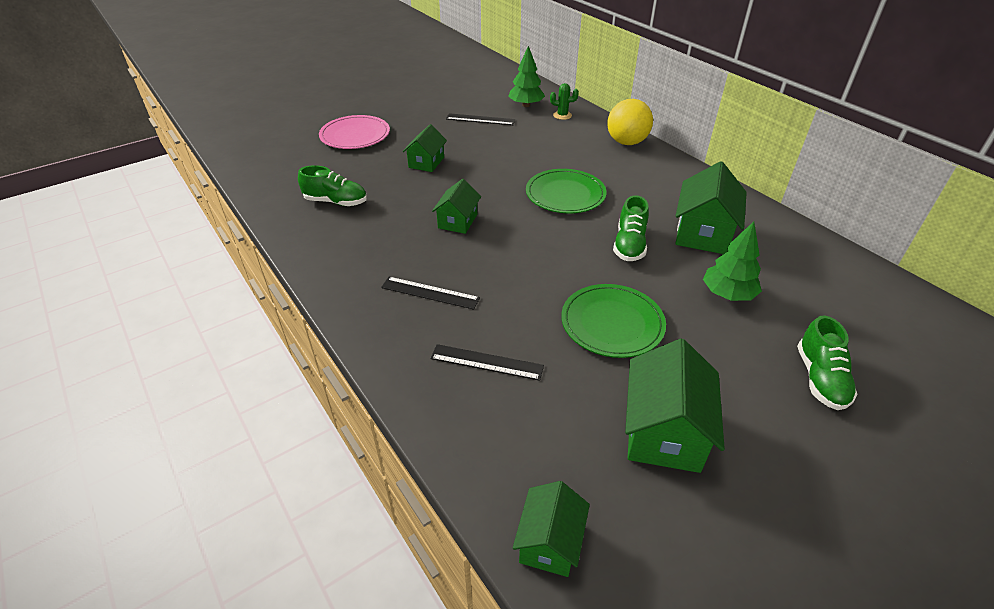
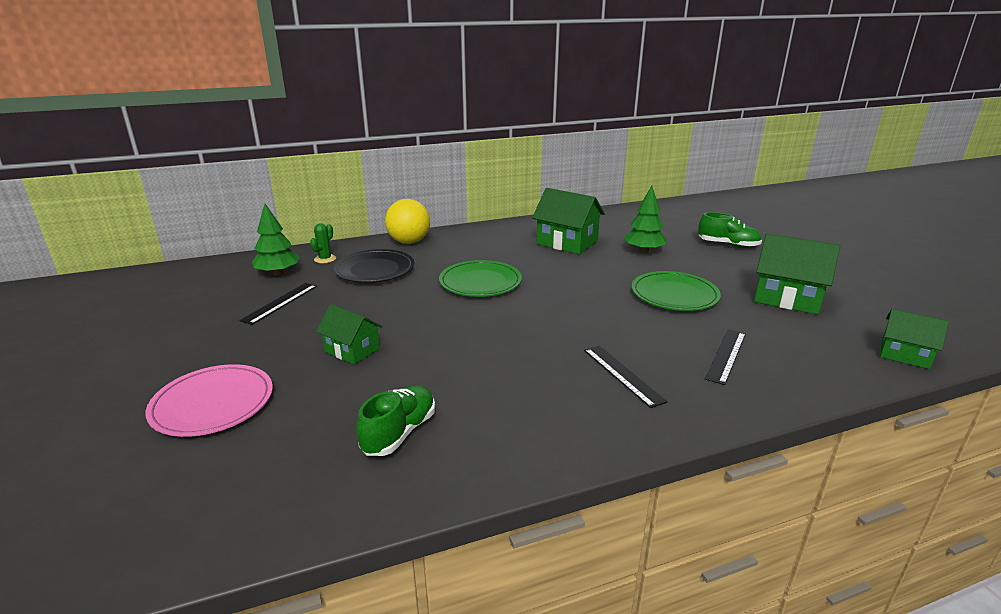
camera: 75 degrees left, 15 degrees down
black ruler [381,277,480,310] -> black ruler turned 60 degrees counterclockwise [584,346,667,408]
green house [432,179,481,234] -> none
green shoe [613,195,649,261] -> none
none -> black plate [334,249,414,283]

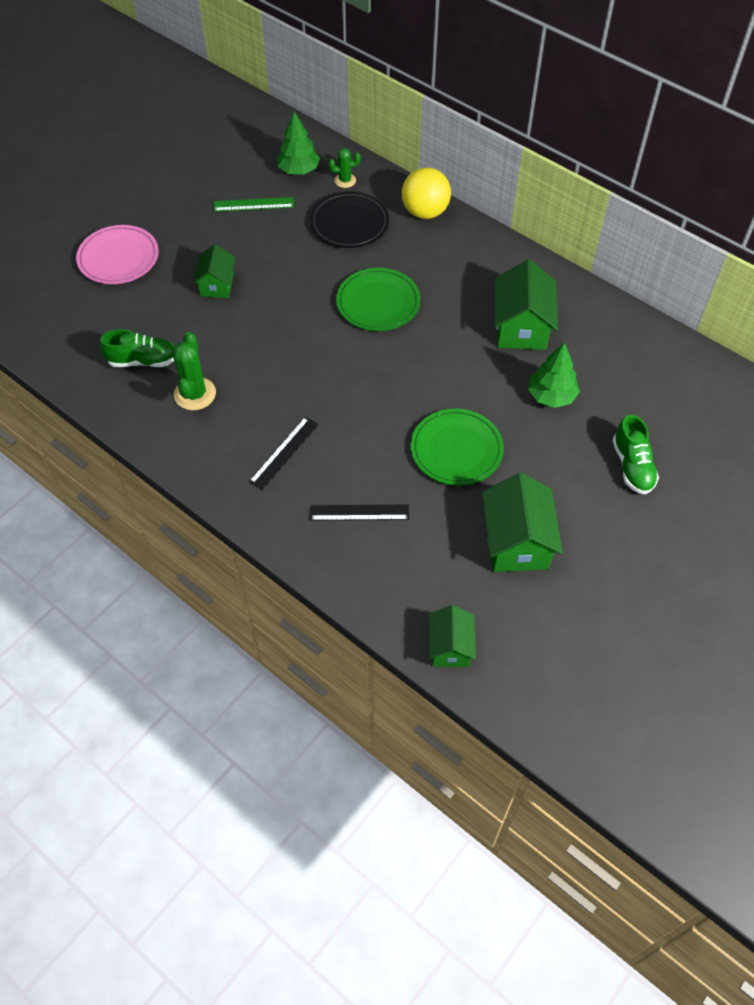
camera: 60 degrees right, 30 degrees up
black ruler [239,283,317,325] -> green ruler [214,197,294,212]
none -> green cactus [172,332,216,410]

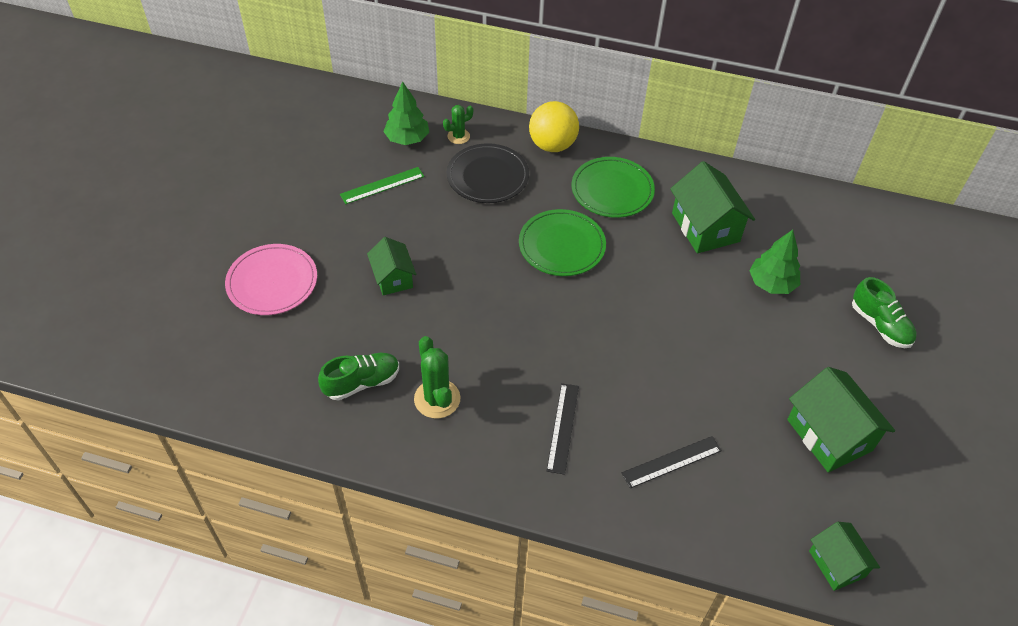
camera: 25 degrees left, 5 degrees down
green plate [411,409,504,486] -> green plate moved to [572,157,655,218]

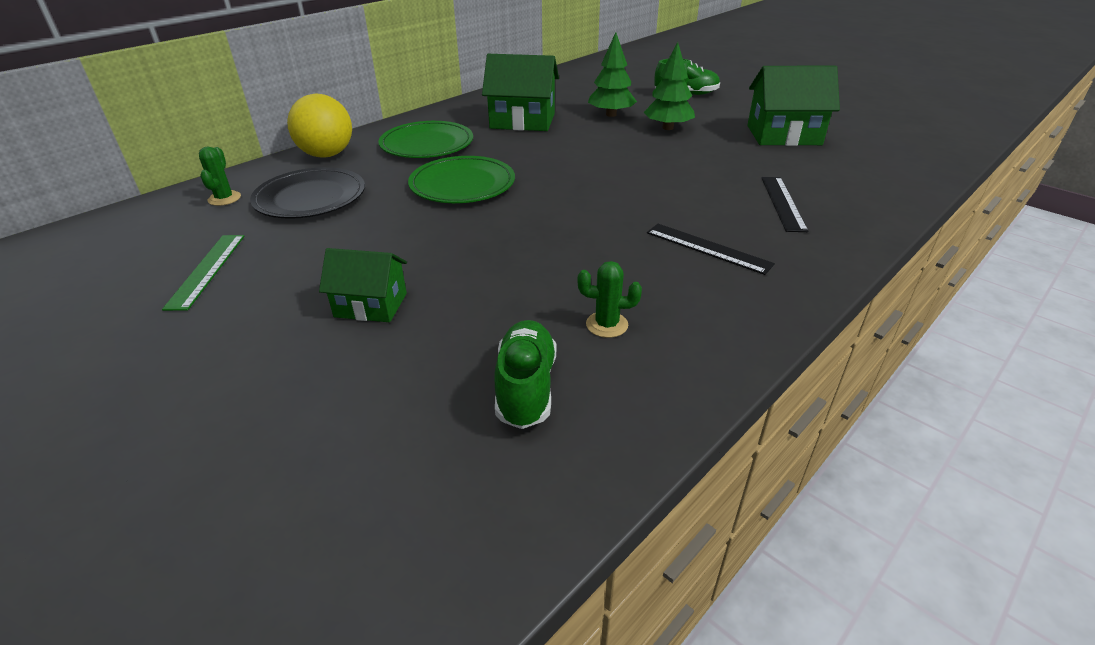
camera: 60 degrees left, 15 degrees down
pink plate [225,244,317,315] -> none
green tree [383,82,429,145] -> green tree moved to [643,42,695,130]
green cactus [414,336,460,418] -> green cactus [578,261,642,338], size x0.60
green house [809,522,880,591] -> none

